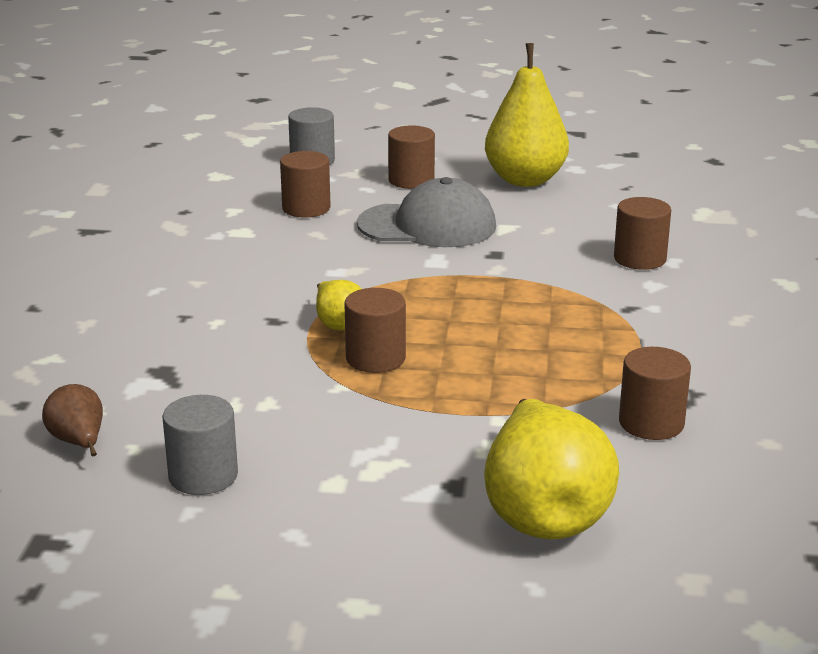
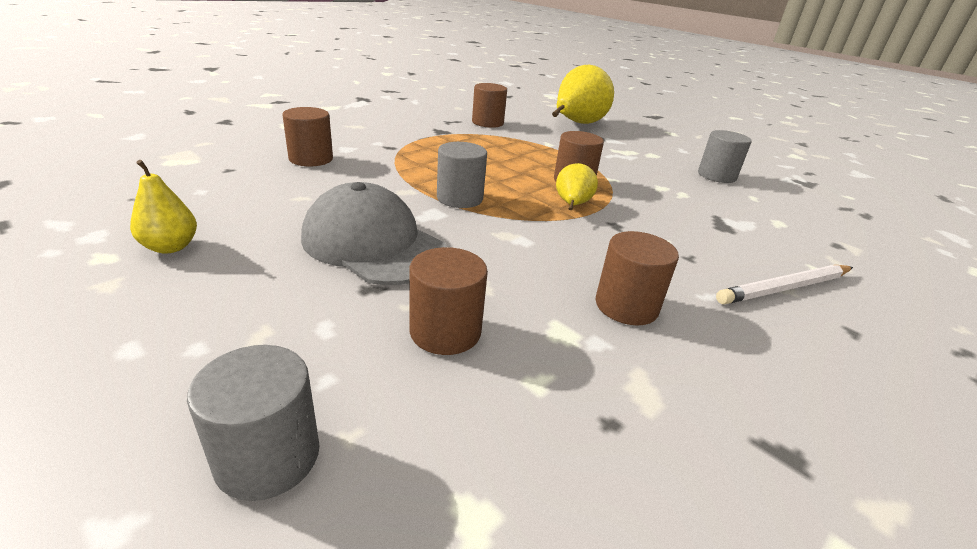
camera: 145 degrees left, 5 degrees up
brown pear [42,384,103,456] -> none
brown cylinder [388,125,435,189] -> brown cylinder moved to [595,231,679,325]
yellow pear [485,43,569,187] -> yellow pear [130,160,197,254], size x0.50
none -> grey cylinder [437,142,487,208]
none -> white pencil [716,265,853,305]

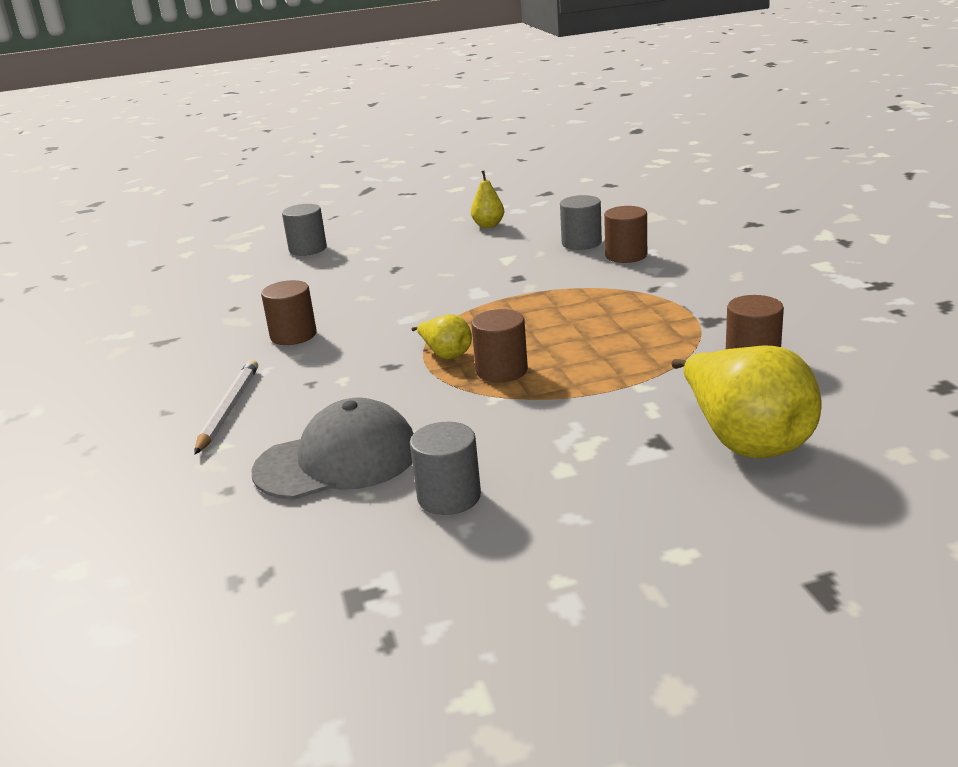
camera: 125 degrees right, 5 degrees down
grey cap [301,182,447,285] -> grey cap moved to [251,397,414,500]
brown cylinder [409,247,488,355] -> none
grey cylinder [437,142,487,208] -> grey cylinder moved to [560,195,602,250]

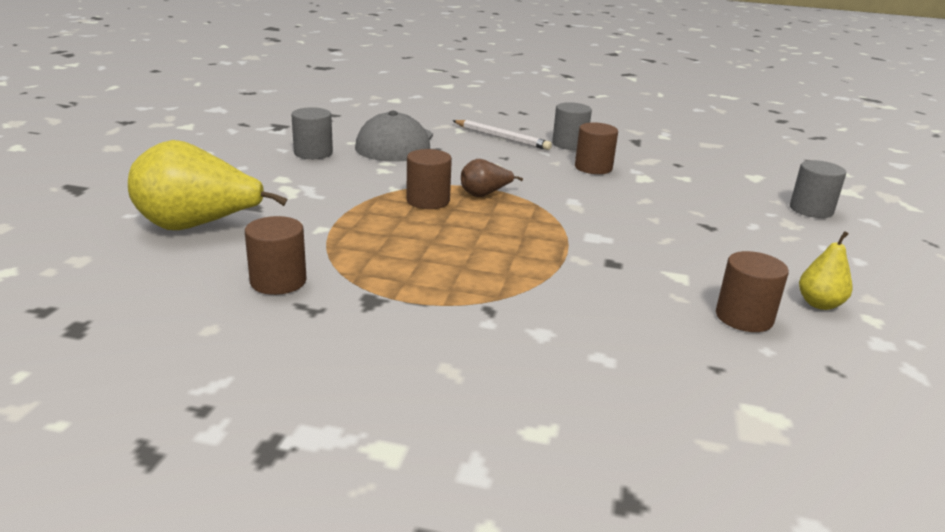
camera: 115 degrees right, 0 degrees up
yellow pear [411,314,472,359] -> brown pear [461,159,523,197]
grey cylinder [560,195,602,250] -> grey cylinder moved to [552,102,592,150]
brown cylinder [604,206,647,263] -> brown cylinder moved to [716,251,789,332]

